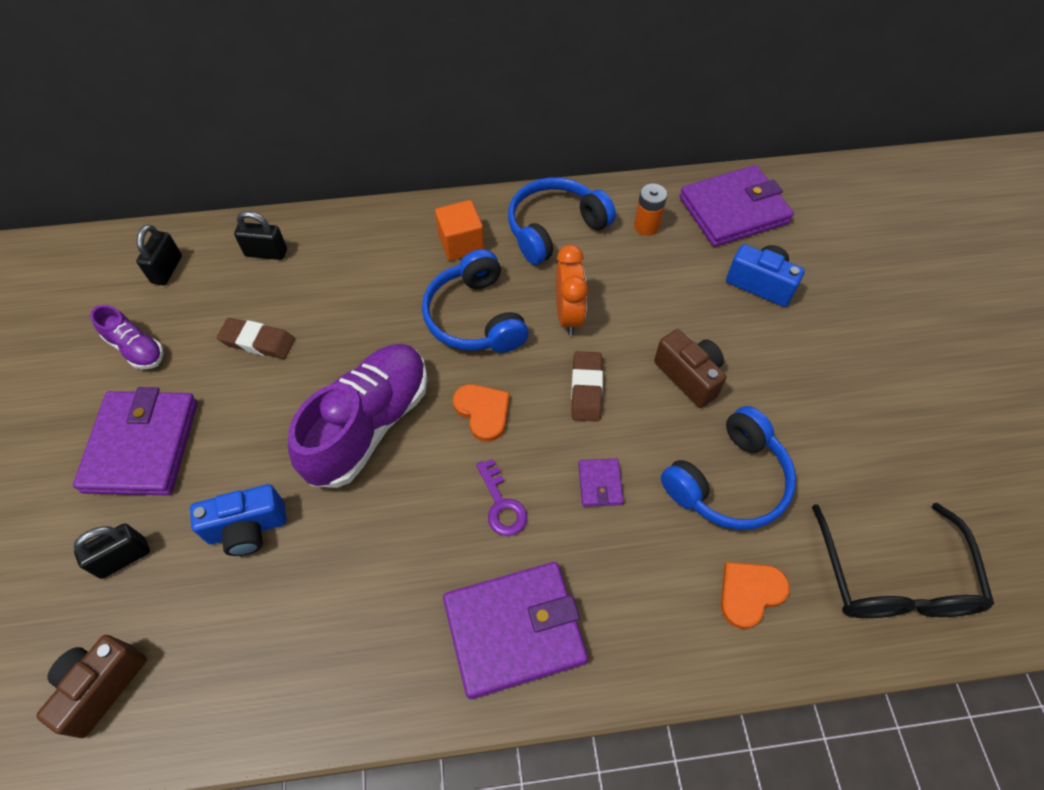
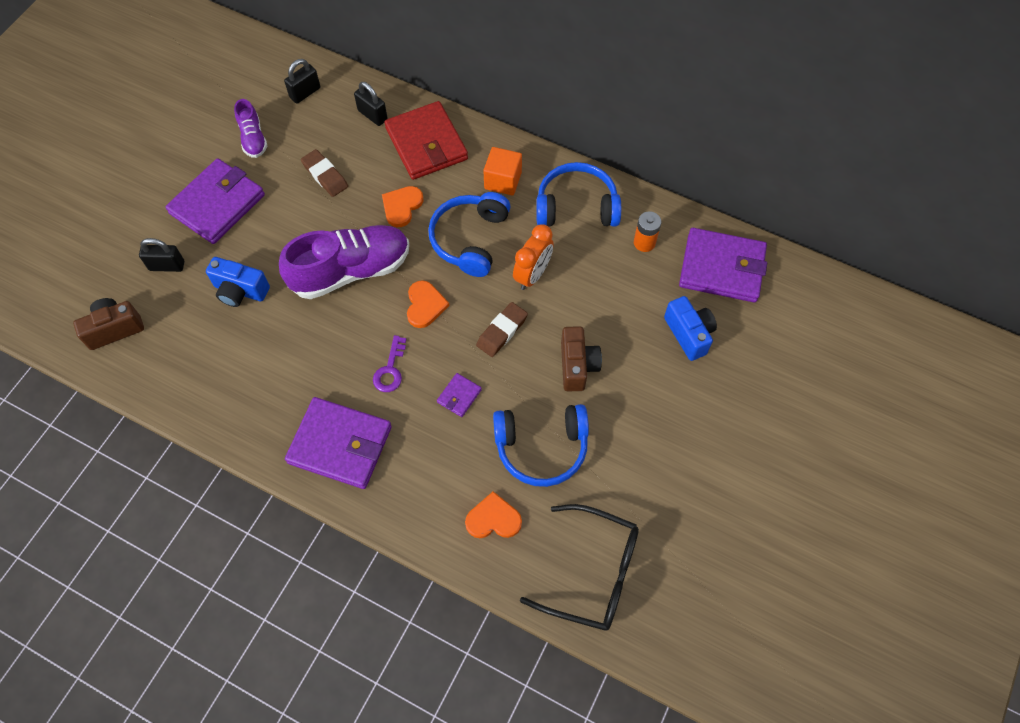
camera: 35 degrees right, 5 degrees up
black glasses [812,503,994,618] -> black glasses turned 105 degrees counterclockwise [520,504,639,631]
none -> orange heart [382,186,424,227]
none -> red wallet [384,101,468,180]

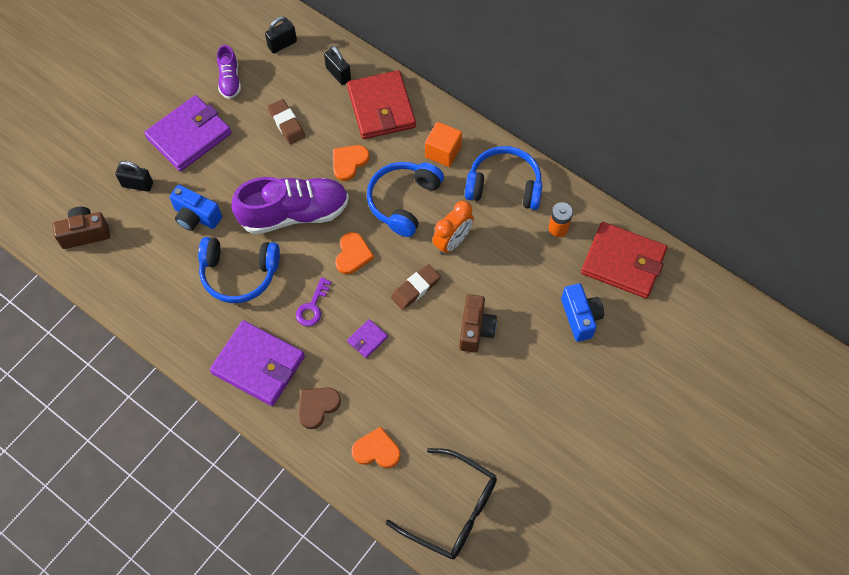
camera: 10 degrees right, 0 degrees up
blue headphones [493,404,589,487] -> blue headphones moved to [198,237,280,303]
purple wallet [679,228,767,302] -> red wallet [581,222,667,298]
none -> brown heart [298,387,341,429]

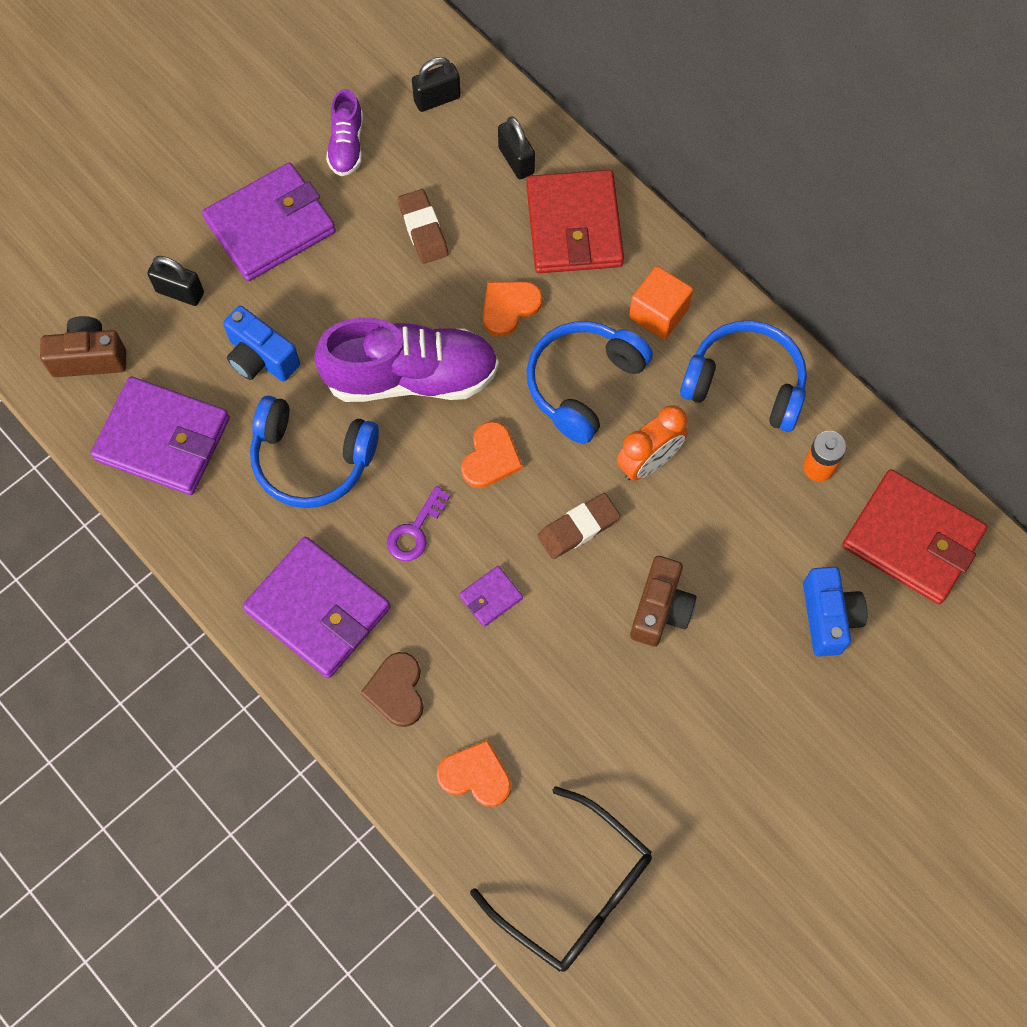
camera: 10 degrees right, 5 degrees up
brown heart [298,387,341,429] -> brown heart turned 60 degrees counterclockwise [361,652,424,727]
none -> purple wallet [90,377,230,495]

